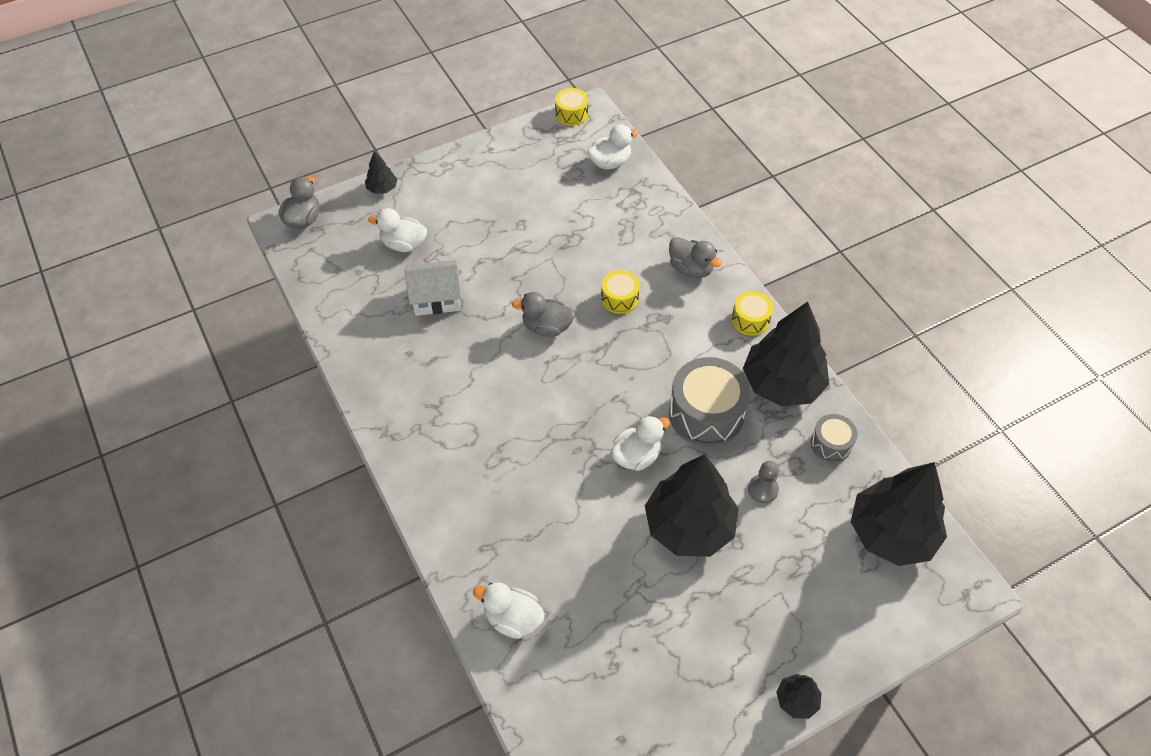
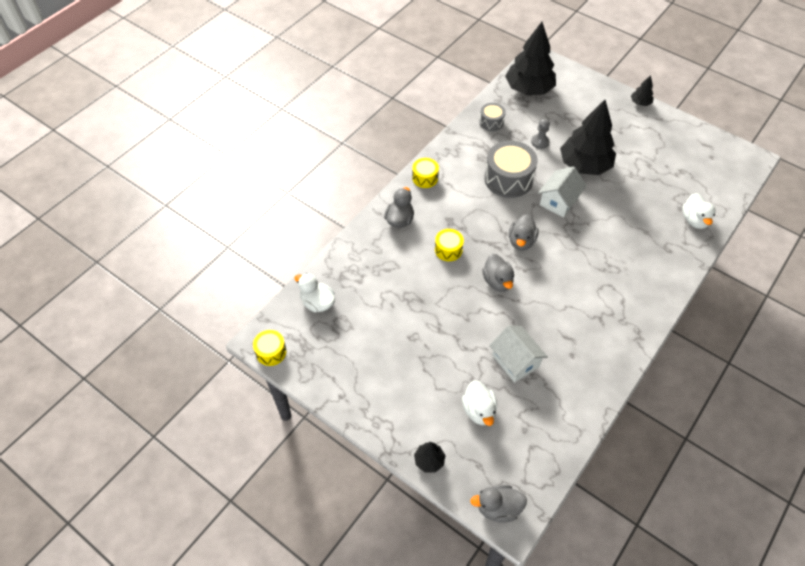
camera: 115 degrees left, 0 degrees up
white duck [611,416,670,471] -> white house [538,166,587,217]
black tree [743,302,829,407] -> none
none -> grey duck [509,214,539,251]

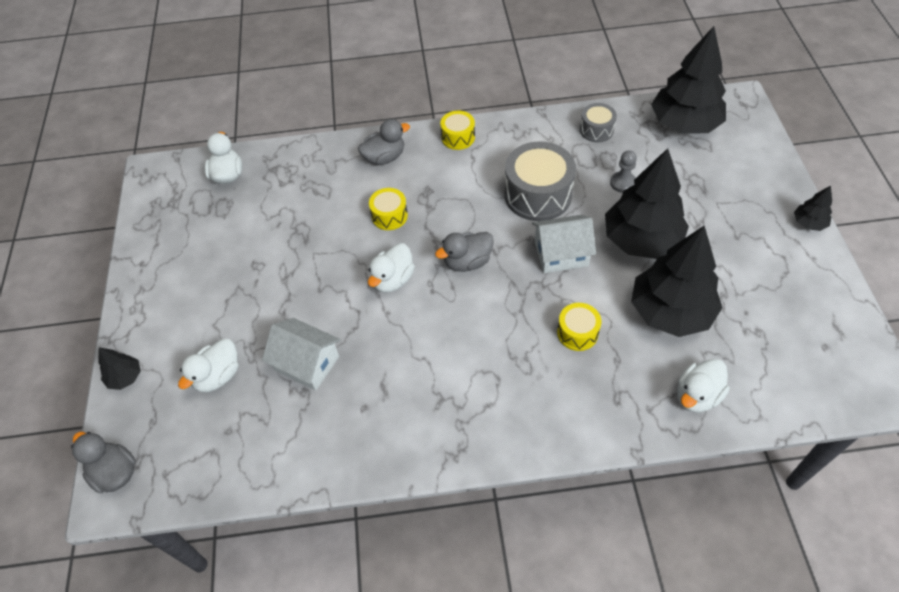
camera: 50 degrees right, 0 degrees up
yellow drum [253,330,287,366] -> yellow drum moved to [557,303,601,351]
grey duck [482,254,514,292] -> white duck [368,243,415,293]
white house [489,326,548,383] -> white house turned 75 degrees counterclockwise [262,318,340,391]
none -> black tree [631,225,723,337]

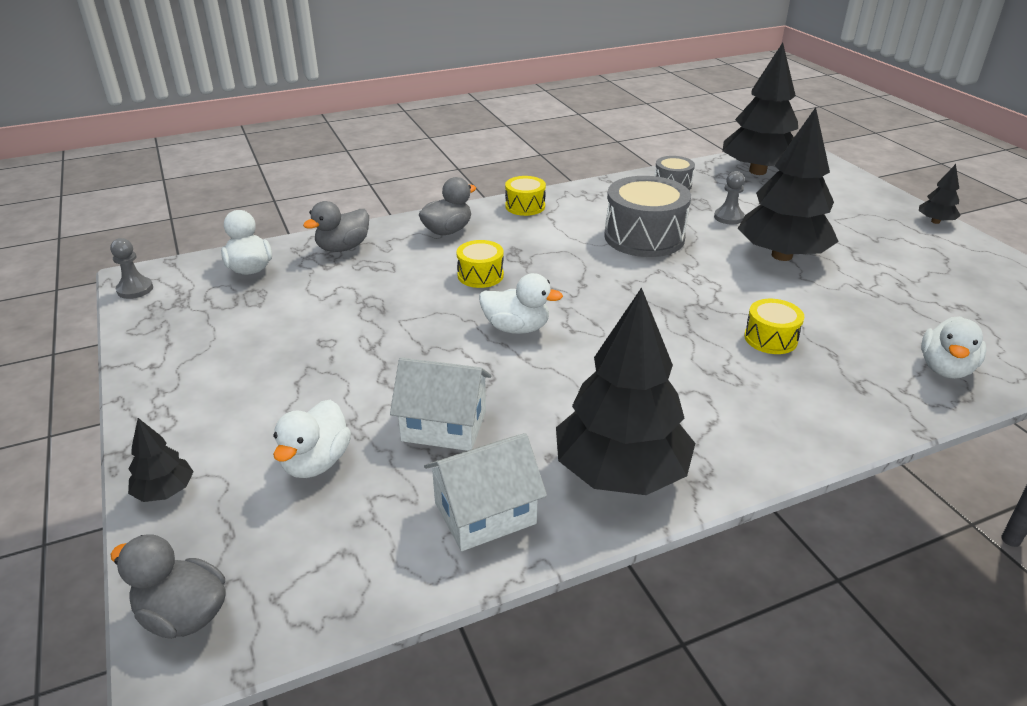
camera: 20 degrees left, 20 degrees down
white duck [368,243,415,293] -> white duck turned 90 degrees counterclockwise [479,273,563,334]
grey duck [435,232,494,272] -> grey duck moved to [303,201,369,252]
white house [532,215,596,273] -> white house moved to [424,433,547,551]
black tree [631,225,723,337] -> black tree moved to [556,287,695,495]
none -> grey pawn [110,238,153,299]

